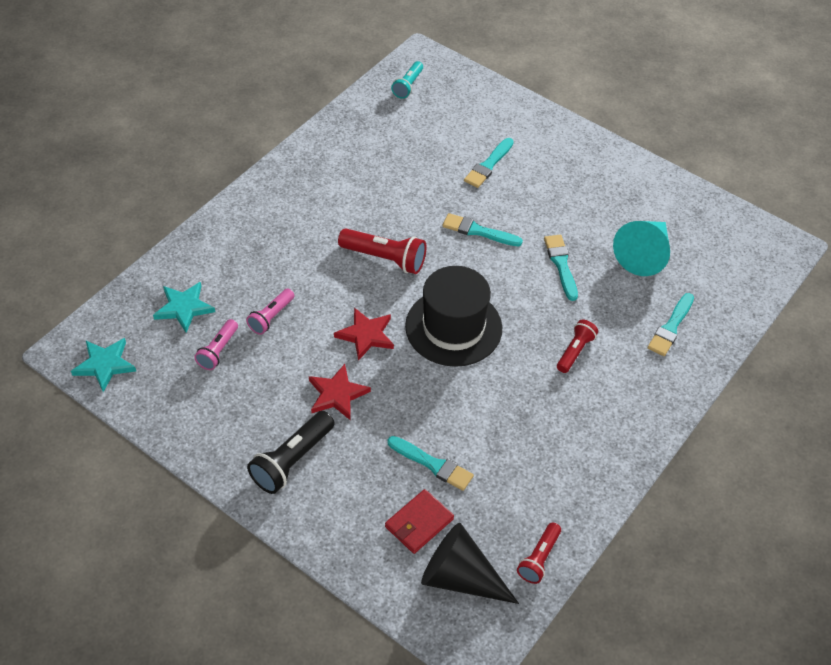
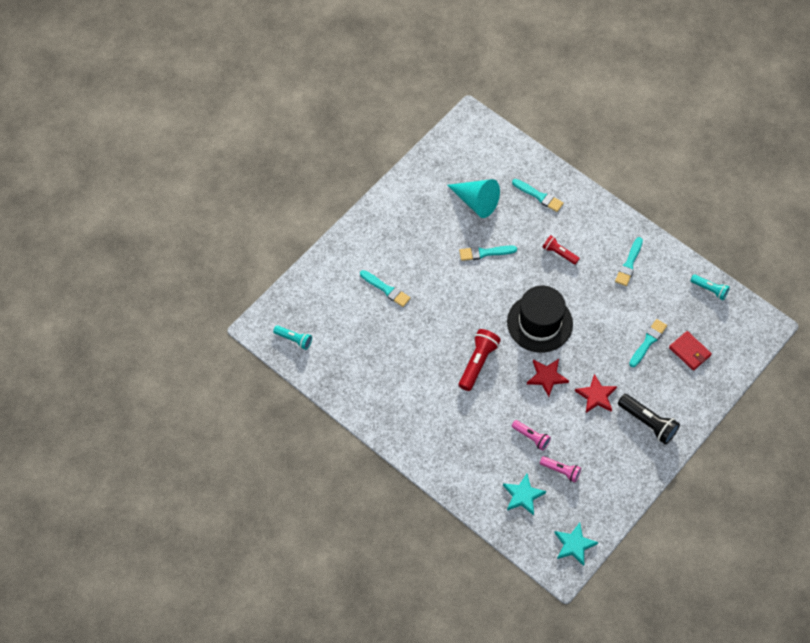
camera: 85 degrees left, 10 degrees up
black cone [421,523,519,604] -> none
turquoise brush [442,213,523,247] -> turquoise brush moved to [615,237,643,286]
red flashlight [517,522,561,584] -> turquoise flashlight [691,274,730,300]

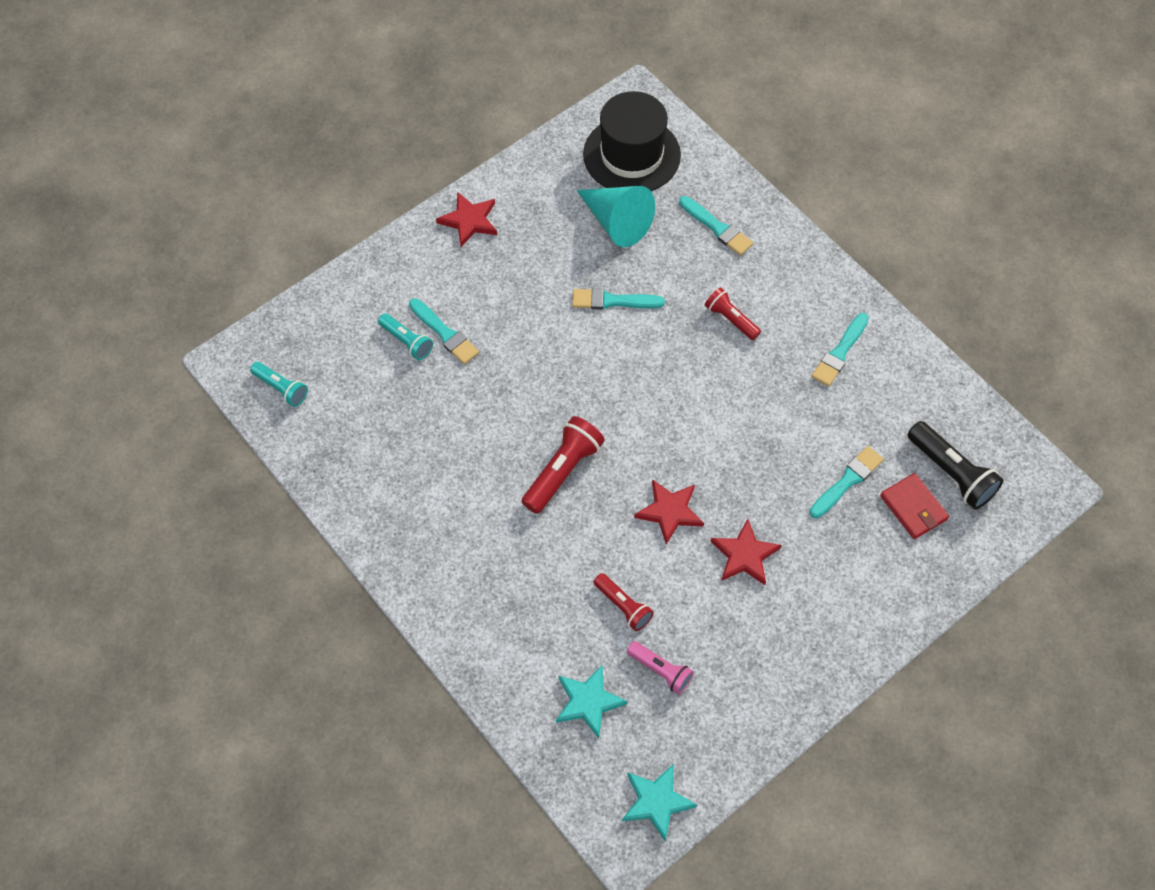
camera: 10 degrees right, 0 degrees up
black hat [507,286,573,353] -> black hat moved to [583,91,681,191]
pink flashlight [512,420,551,451] -> red flashlight [594,573,654,631]
black flashlight [618,394,680,445] -> black flashlight moved to [907,421,1004,510]
turquoise flashlight [691,274,730,300] -> turquoise flashlight moved to [378,313,433,360]
none -> red star [436,192,497,247]

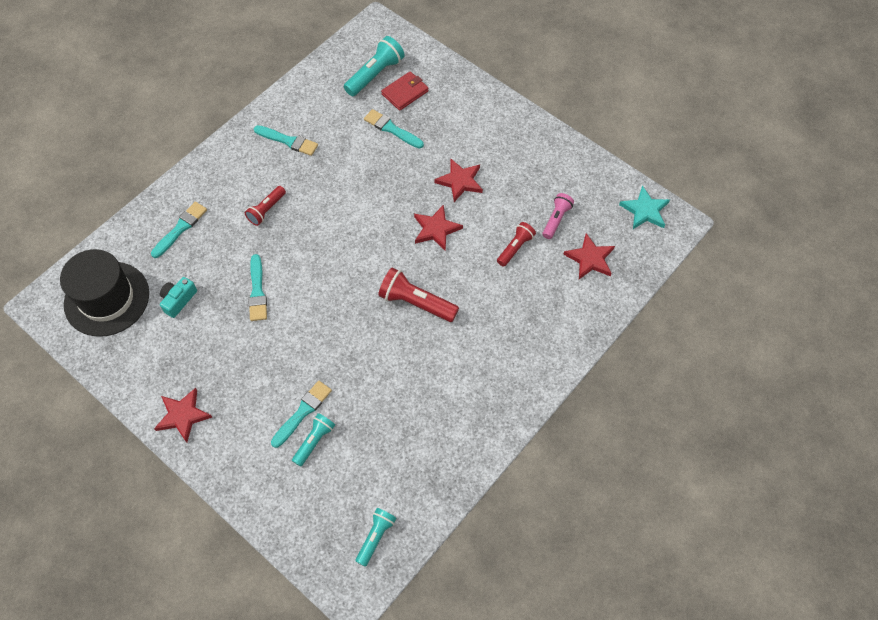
camera: 100 degrees left, 0 degrees up
turquoise star [556,664,628,738] -> red star [563,233,615,279]
turquoise cone [576,186,655,247] -> turquoise camera [160,277,197,318]
black flashlight [907,421,1004,510] -> turquoise flashlight [344,36,405,96]

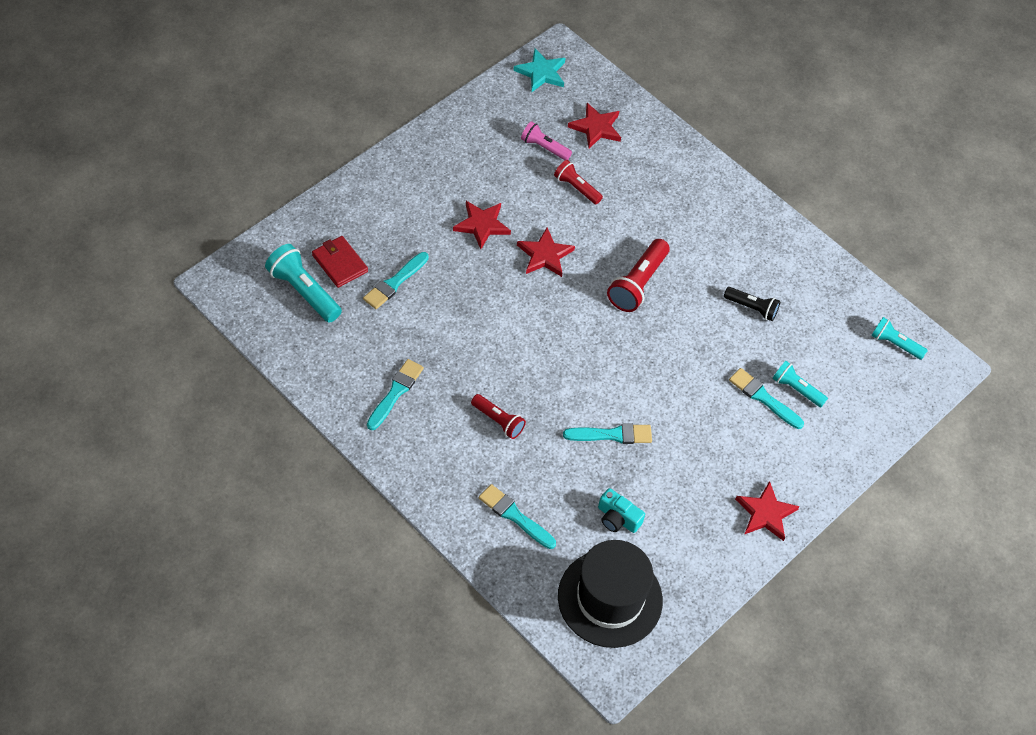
camera: 90 degrees left, 5 degrees down
none -> black flashlight [724,287,780,321]

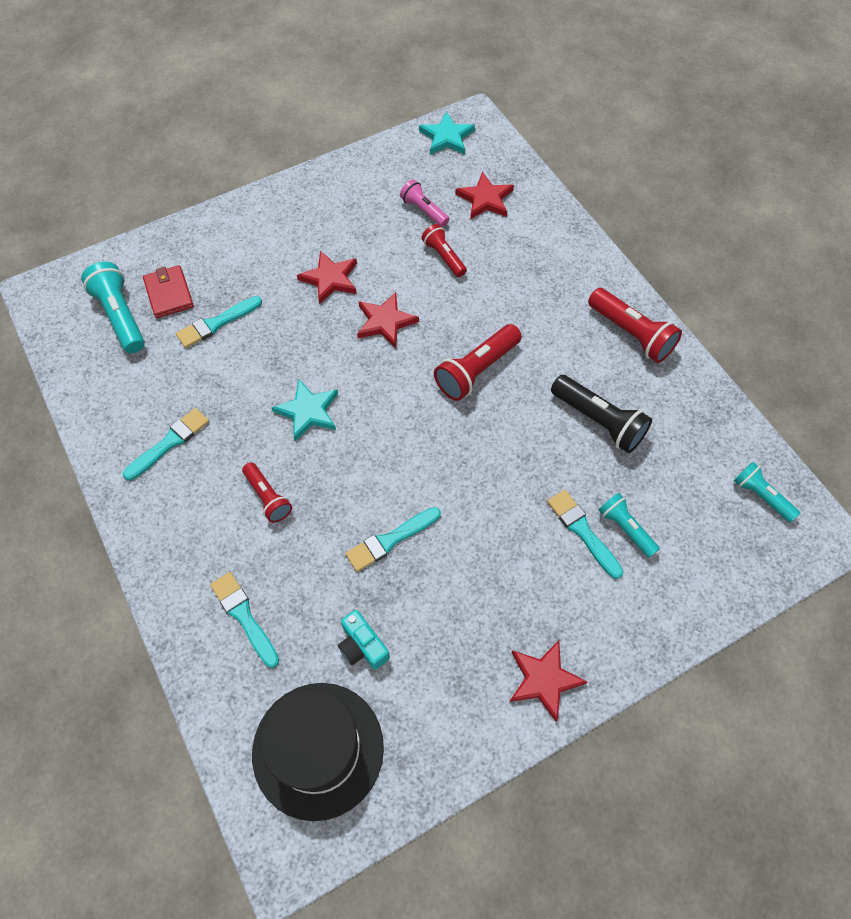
camera: 20 degrees right, 5 degrees up
turquoise brush [563,424,652,444] -> turquoise brush turned 135 degrees clockwise [345,507,441,572]
black flashlight [724,287,780,321] -> black flashlight [551,375,652,453], size x1.59
none -> turquoise star [271,379,338,441]
none -> red flashlight [588,288,682,363]

